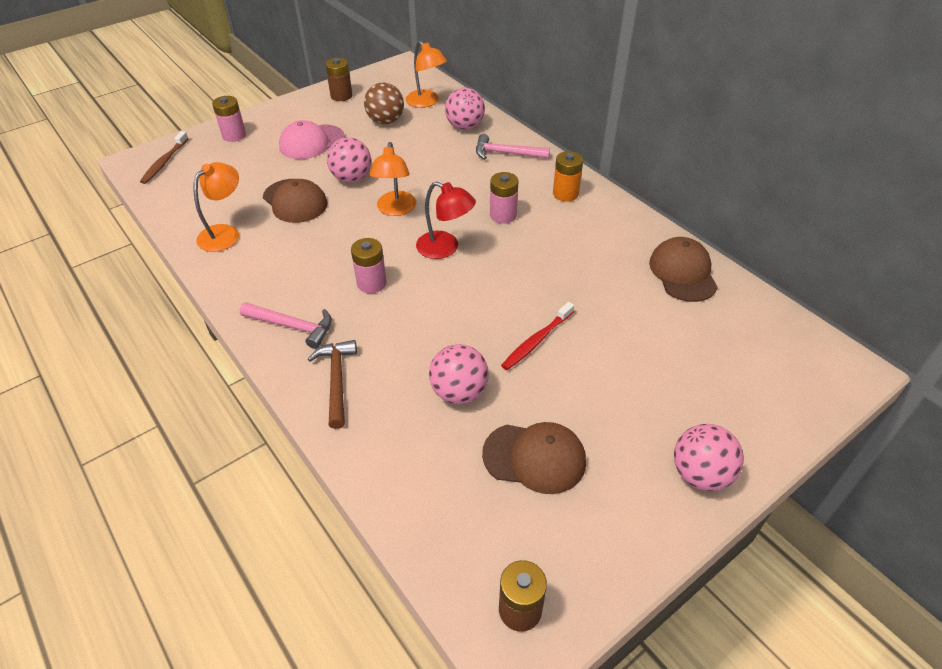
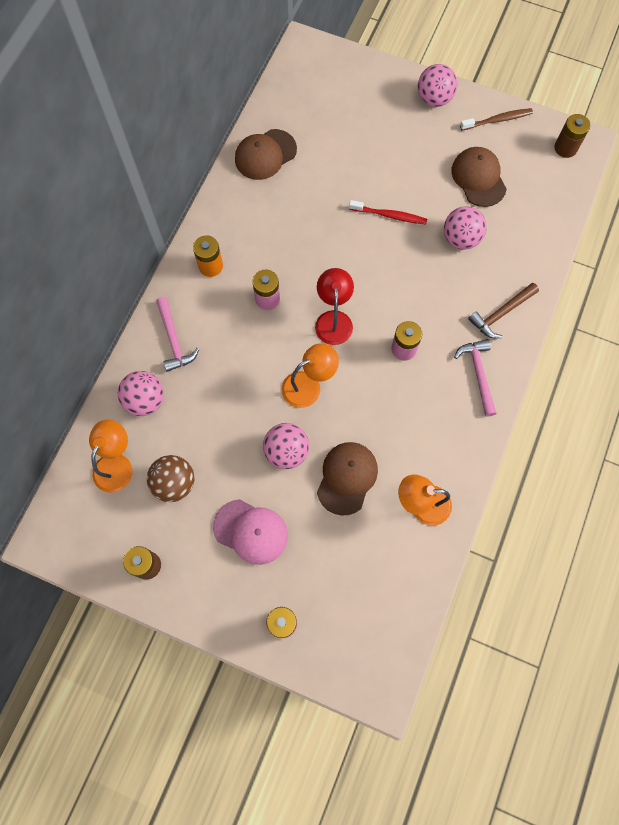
camera: 120 degrees left, 25 degrees up
brown toothbrush [140,131,189,184] -> brown toothbrush moved to [460,108,533,130]

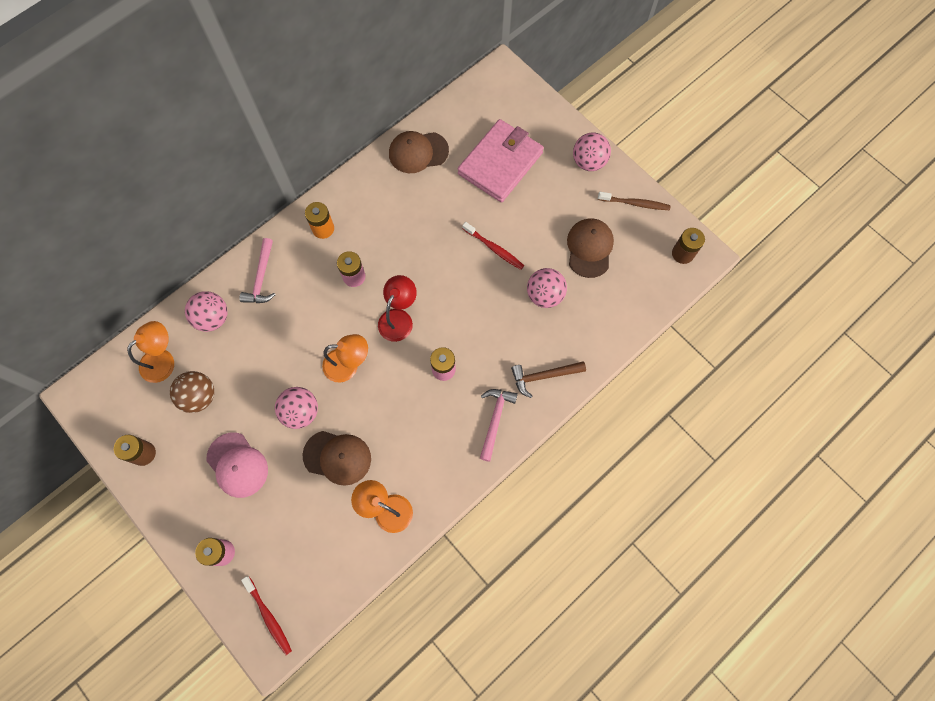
camera: 25 degrees right, 0 degrees up
brown cap [317,442,378,516] -> brown cap turned 60 degrees clockwise [303,431,371,486]
none -> red toothbrush [241,576,292,655]
none -> pink wallet [458,119,544,202]

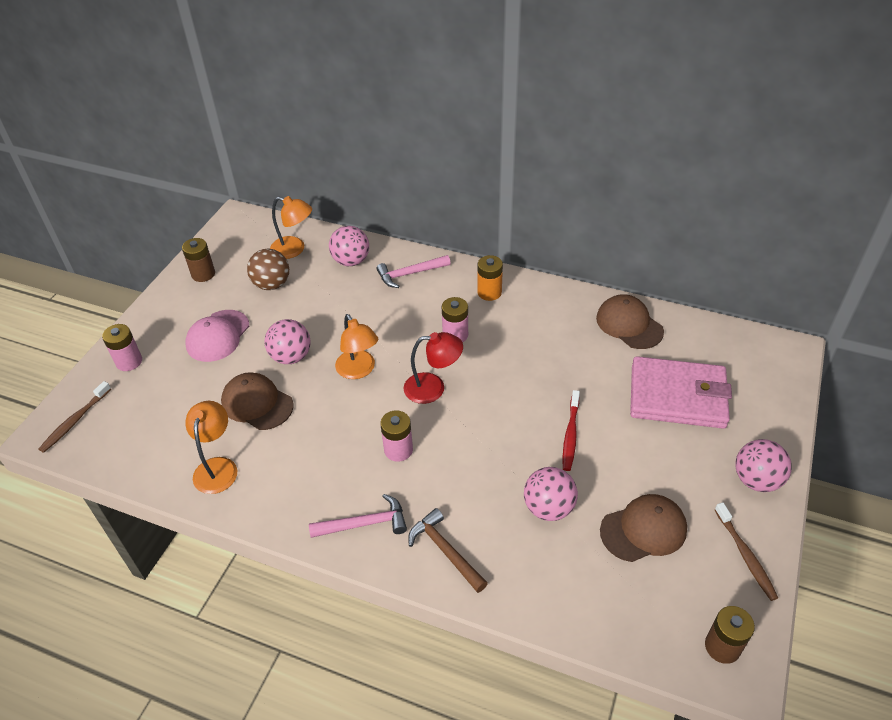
camera: 65 degrees right, 25 degrees down
red toothbrush [241,576,292,655] -> brown toothbrush [39,381,111,453]
brown cap [303,431,371,486] -> brown cap turned 135 degrees clockwise [221,372,294,430]

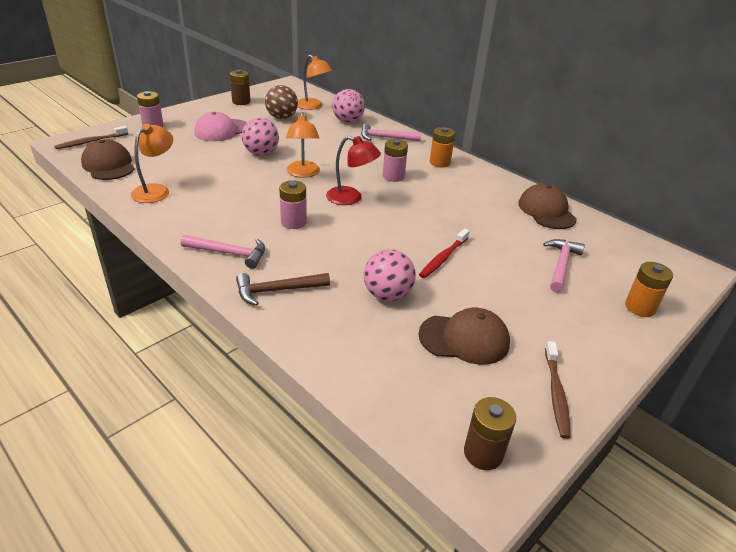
camera: 20 degrees right, 10 degrees down
brown cap [221,372,294,430] -> brown cap moved to [81,139,135,180]
brown hammer [408,508,488,593] -> brown hammer turned 90 degrees counterclockwise [236,273,330,306]
pink wallet [630,356,732,429] -> pink hammer [543,239,585,293]
pink ball [736,439,792,492] -> none
none -> orange battery [625,262,673,317]

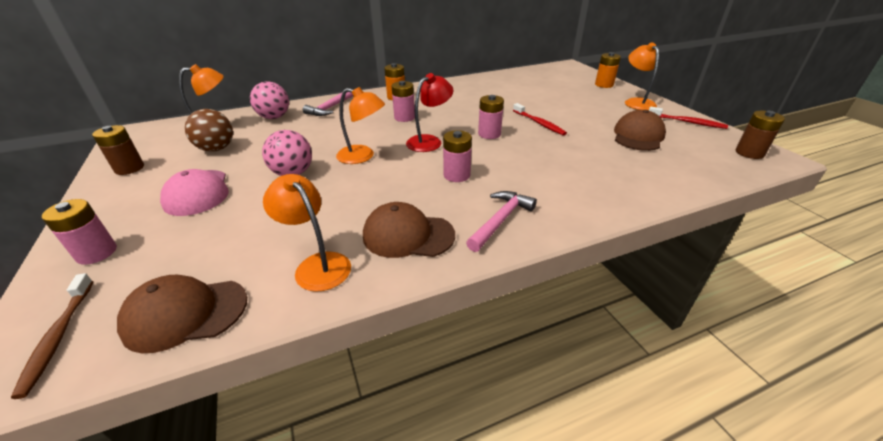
camera: 65 degrees left, 0 degrees up
brown hammer [236,273,330,306] -> none
pink ball [364,249,416,301] -> none
brown cap [518,183,577,229] -> brown cap moved to [363,202,455,258]
pink hammer [543,239,585,293] -> none
brown toothbrush [545,341,571,439] -> red toothbrush [649,107,728,129]
none -> pink battery [478,95,504,139]
none -> orange lamp [625,42,659,110]

